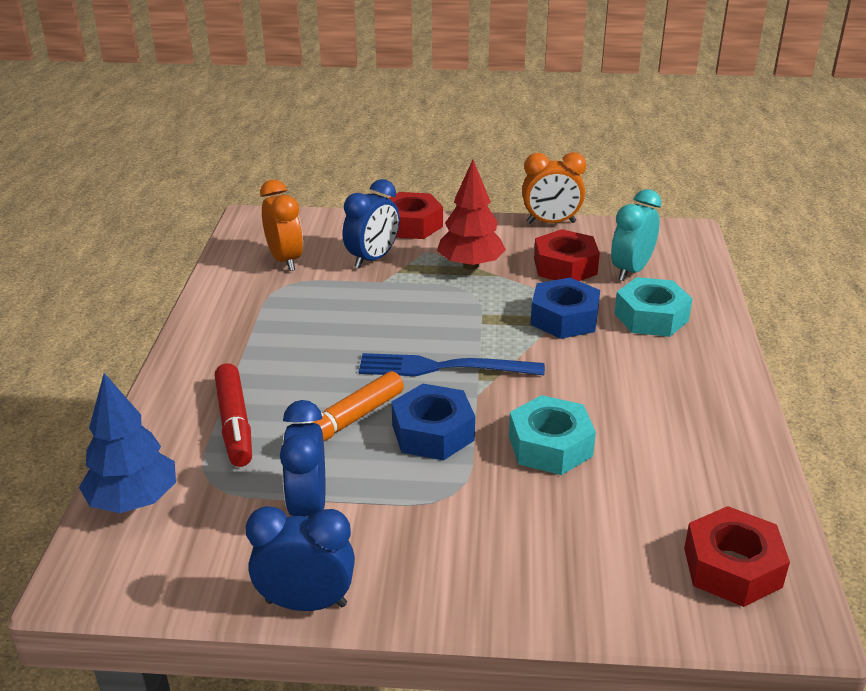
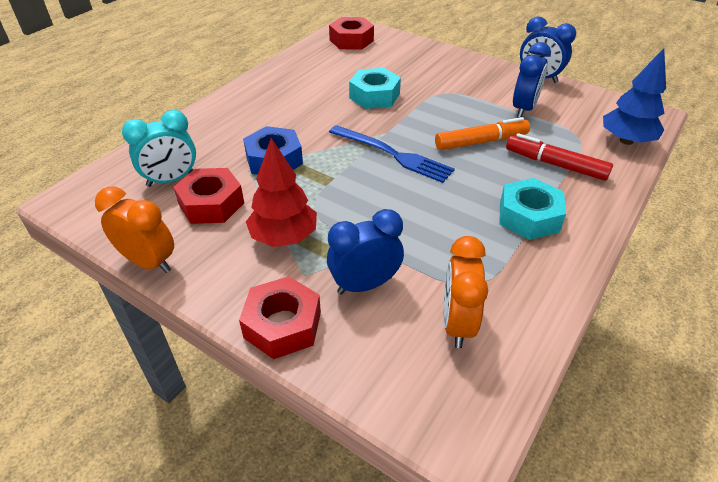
camera: 150 degrees left, 10 degrees up
red marker [215,363,252,467] -> red marker turned 75 degrees counterclockwise [506,133,613,181]
blue nut [391,384,475,461] -> none
turquoise nut [614,277,692,337] -> turquoise nut moved to [499,178,566,240]

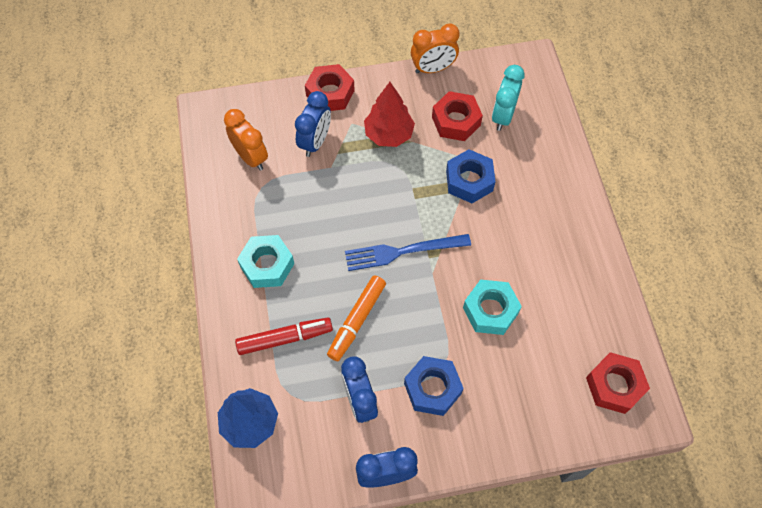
camera: 135 degrees right, 20 degrees up
none -> blue nut [404,356,464,416]

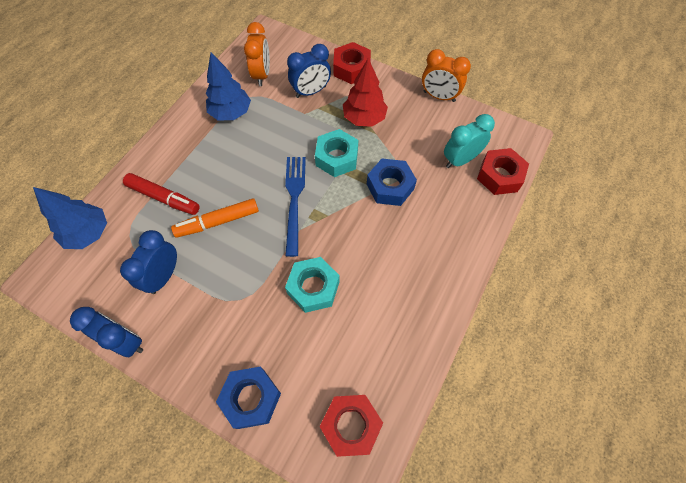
camera: 40 degrees right, 0 degrees up
turquoise nut [237,235,294,288] -> turquoise nut moved to [315,129,358,177]
blue fork [345,234,471,271] -> blue fork turned 60 degrees clockwise [285,157,306,257]
blue nut [404,356,464,416] -> blue nut moved to [216,367,281,429]
red nut [432,91,483,141] -> red nut moved to [477,148,529,195]
none -> blue tree [206,53,251,120]

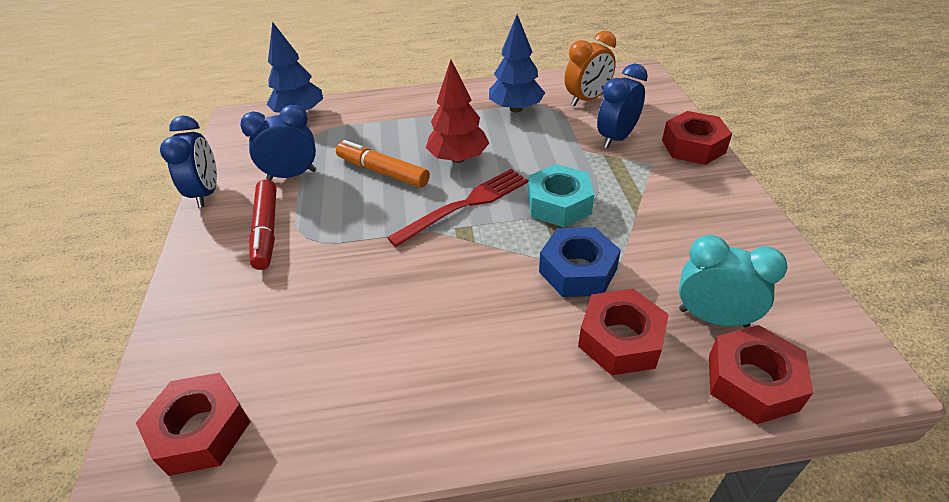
camera: 55 degrees right, 20 degrees down
red marker [123,173,200,215] -> red marker moved to [249,180,276,270]
blue nut [216,367,281,429] -> none
blue fork [285,157,306,257] -> red fork [387,169,528,247]
turquoise nut [285,257,340,313] -> none
blue clock [287,44,331,98] -> blue clock turned 105 degrees clockwise [597,64,648,148]
red tree [343,58,388,127] -> red tree moved to [426,60,489,163]
orange clock [422,49,471,102] -> none
none -> red nut [578,289,669,375]

